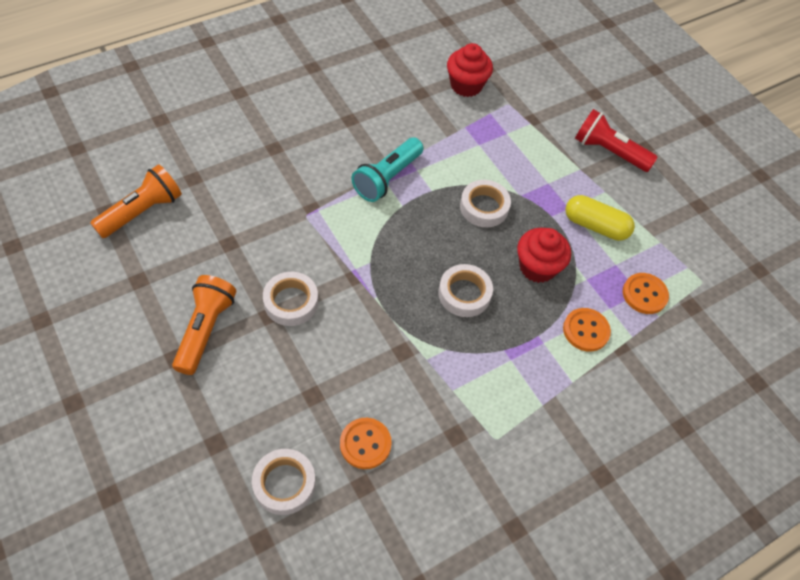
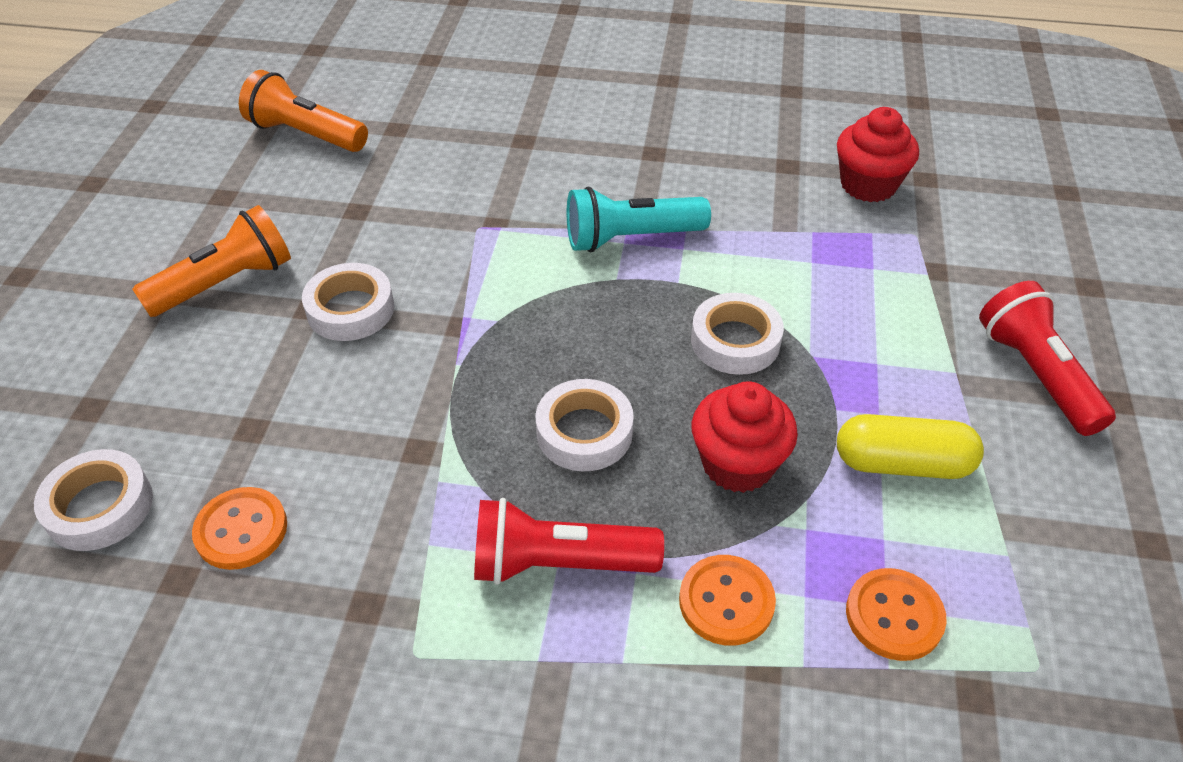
camera: 45 degrees right, 10 degrees down
orange flashlight [90,164,182,238] -> orange flashlight turned 150 degrees counterclockwise [239,70,368,152]
yellow capsule [566,195,635,241] -> yellow capsule turned 60 degrees counterclockwise [837,414,984,479]
none -> red flashlight [474,498,664,585]

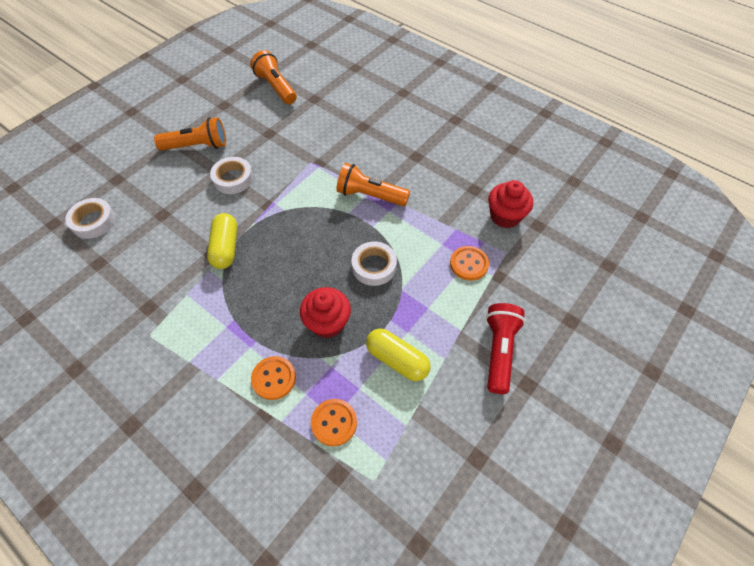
camera: 30 degrees right, 10 degrees up
orange button [192,487,287,570] -> orange button moved to [450,246,489,281]
red flashlight [474,498,664,585] -> none
white tape [536,379,634,471] -> none
turquoise flashlight [567,187,711,252] -> orange flashlight [336,163,410,206]
none -> yellow capsule [207,213,237,269]

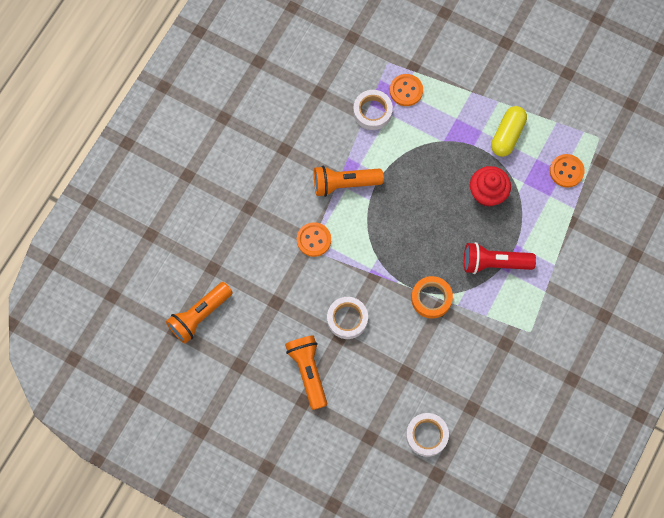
camera: 100 degrees left, 15 degrees up
yellow capsule [207,213,237,269] -> orange tape [411,276,453,319]
orange button [251,356,296,400] -> orange button moved to [297,222,331,257]
orange flashlight [336,163,410,206] -> orange flashlight turned 75 degrees clockwise [314,166,384,197]
white tape [351,242,397,286] -> white tape moved to [353,90,393,130]
red flashlight [486,303,525,394] -> red flashlight moved to [464,242,536,274]
red cupcake [488,180,533,228] -> none

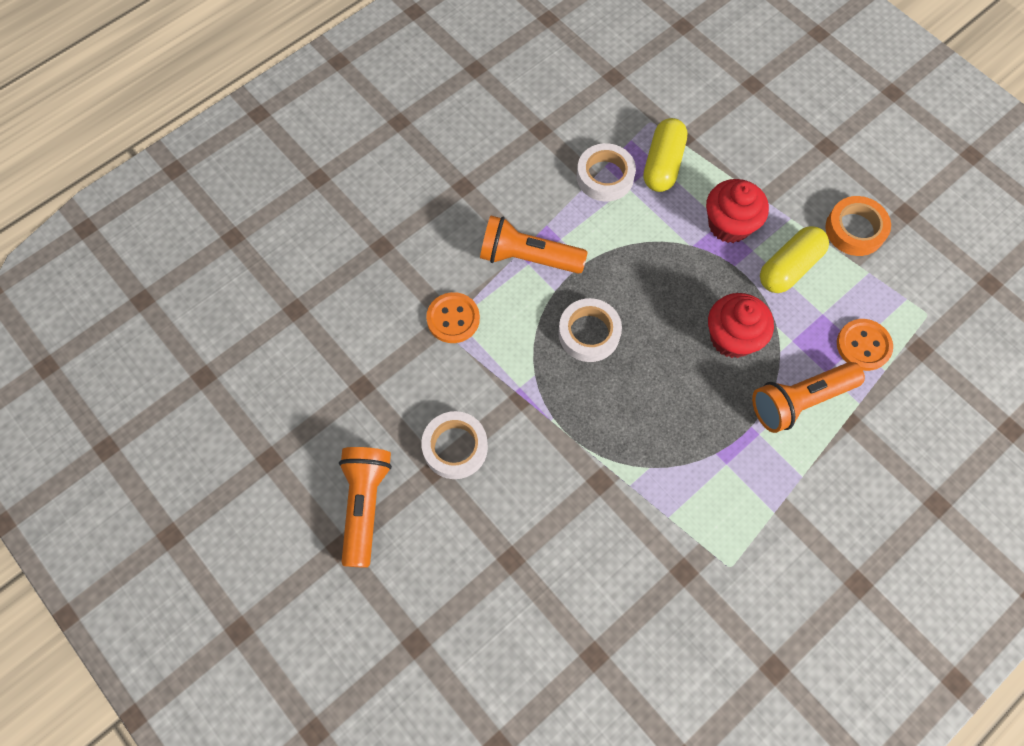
camera: 20 degrees right, 5 degrees down
orange flashlight [166,282,233,344] -> orange flashlight moved to [752,362,865,433]
orange button [390,74,423,106] -> yellow capsule [644,118,687,192]
white tape [406,413,449,457] -> white tape moved to [558,298,622,362]
orange tape [411,276,453,319] -> orange tape moved to [825,196,891,256]
red flashlight [464,242,536,274] -> none
none -> red cupcake [706,179,769,243]

